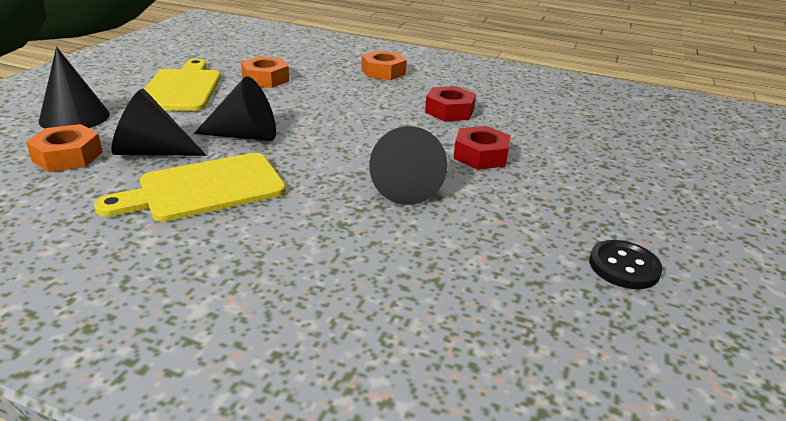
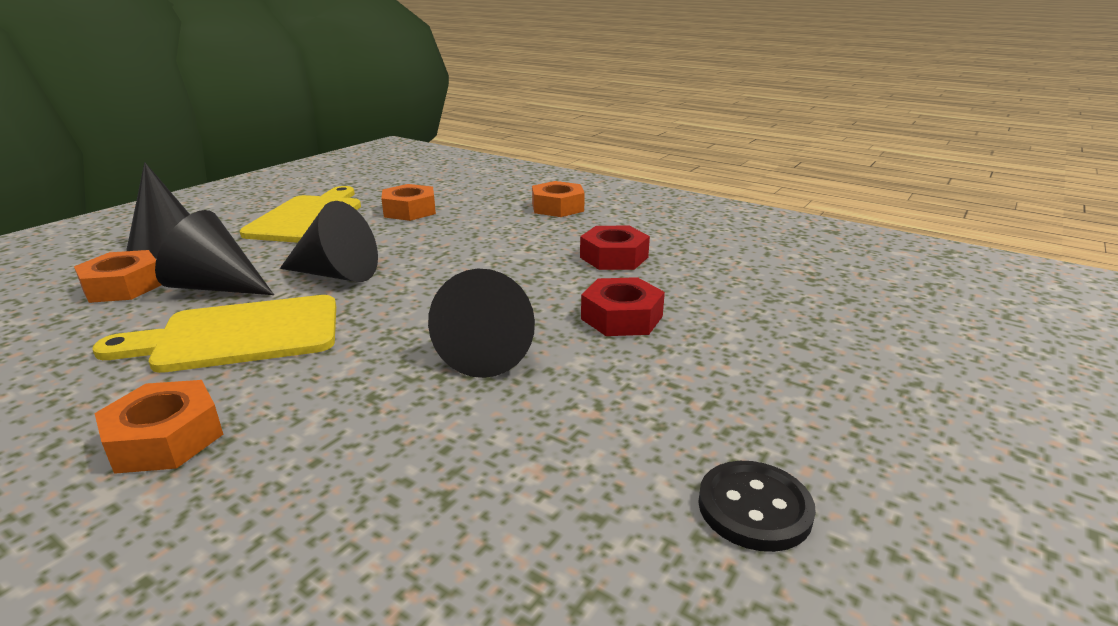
camera: 15 degrees right, 5 degrees down
none -> orange nut [95,380,223,474]

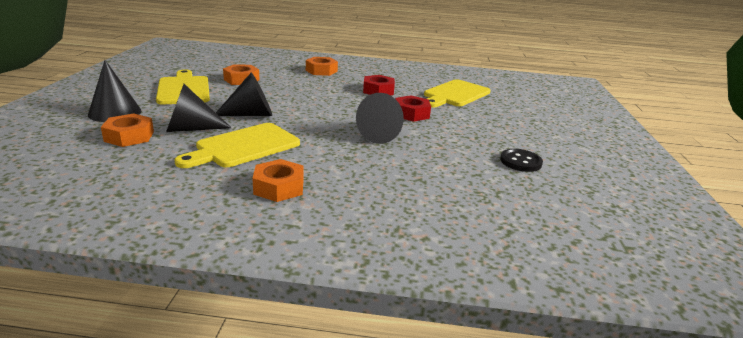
camera: 30 degrees left, 0 degrees up
none -> yellow cutting board [424,79,491,108]

